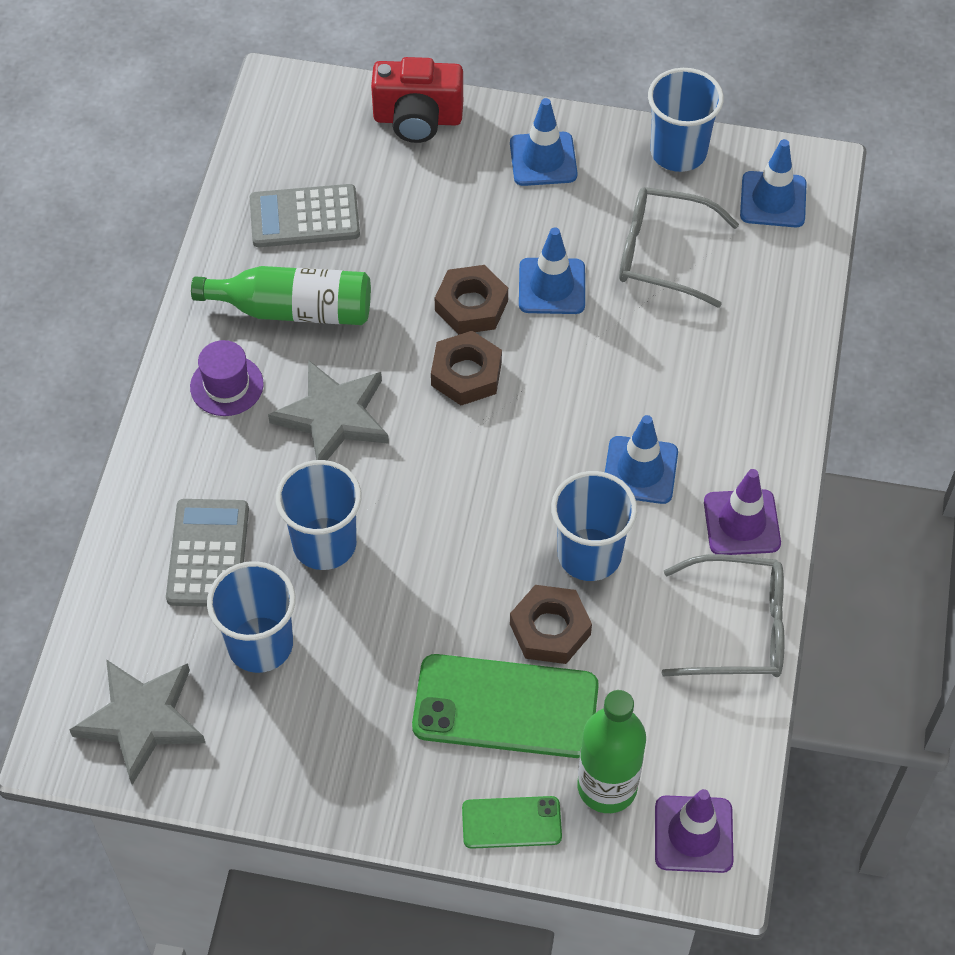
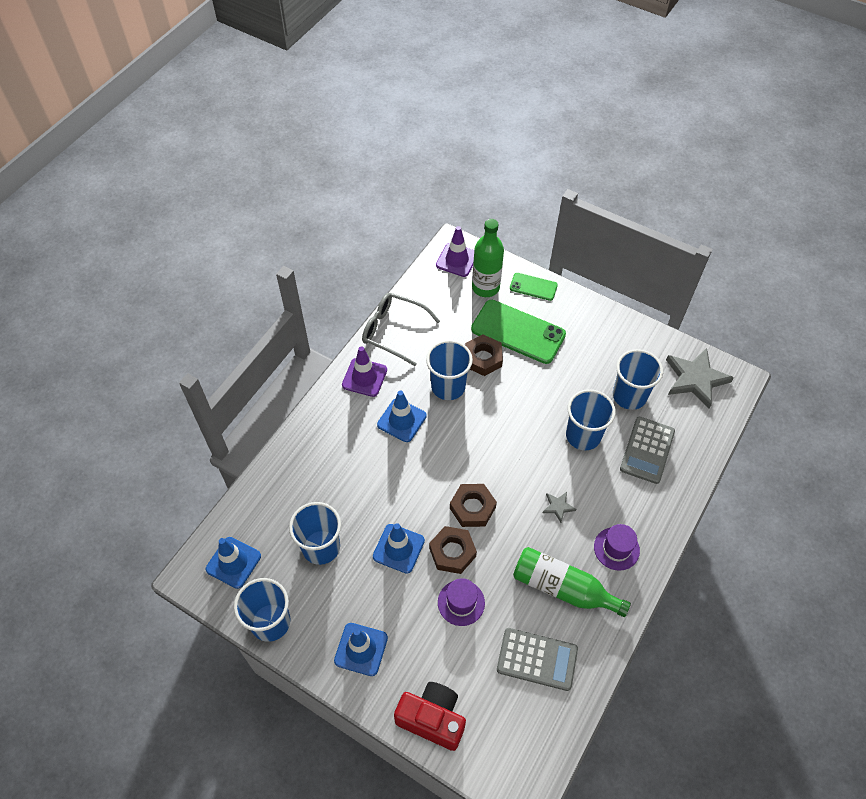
camera: 160 degrees left, 0 degrees up
grey star [268,360,389,460] -> grey star [543,492,576,523], size x0.46
grey glasses [619,187,739,308] -> blue cup [289,502,341,565]
none -> purple hat [438,578,485,626]

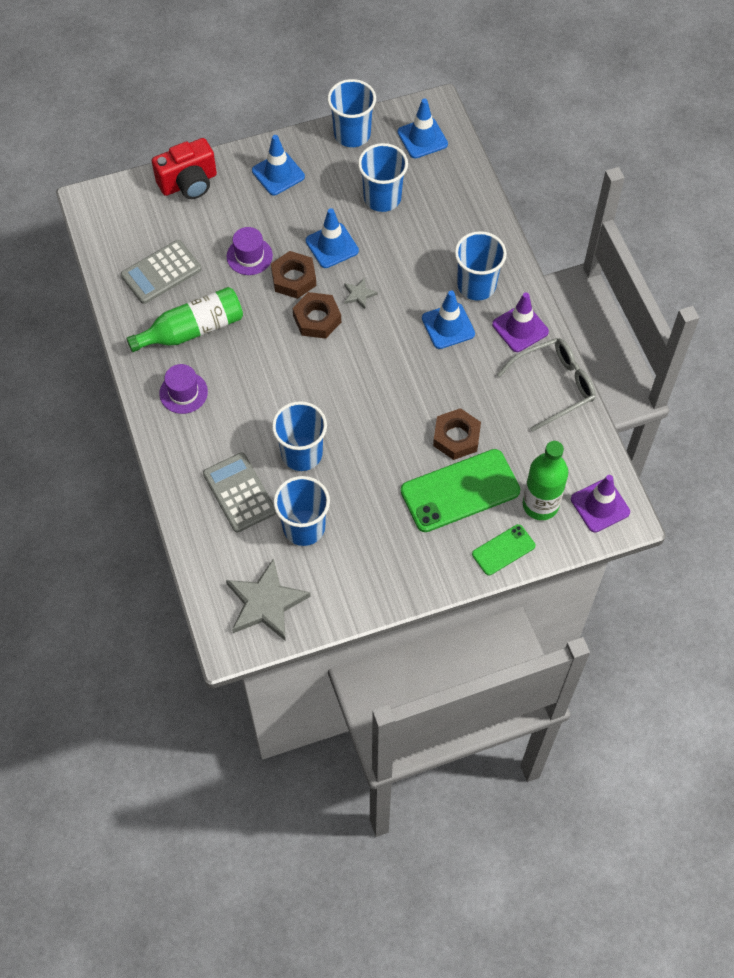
camera: 130 degrees right, 5 degrees up
blue cup [426,340,473,400] -> blue cup moved to [455,231,507,301]
grey star [543,492,576,523] -> grey star moved to [344,278,378,309]

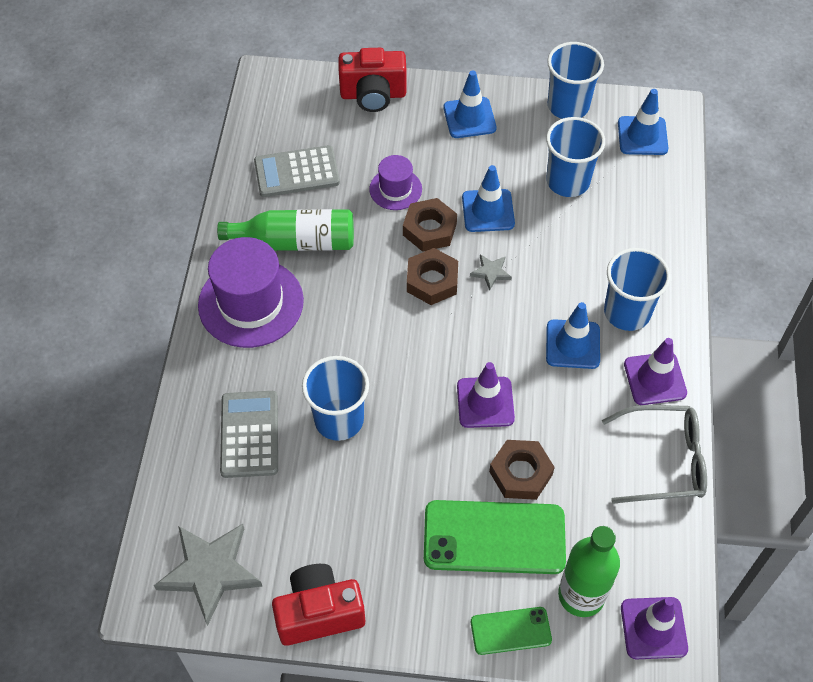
camera: 25 degrees right, 5 degrees down
purple hat [159,364,208,414] -> purple hat [198,237,304,348], size x1.88
blue cup [273,476,330,546] -> none
none -> red camera [272,564,365,646]
none -> purple traffic cone [457,362,515,428]

